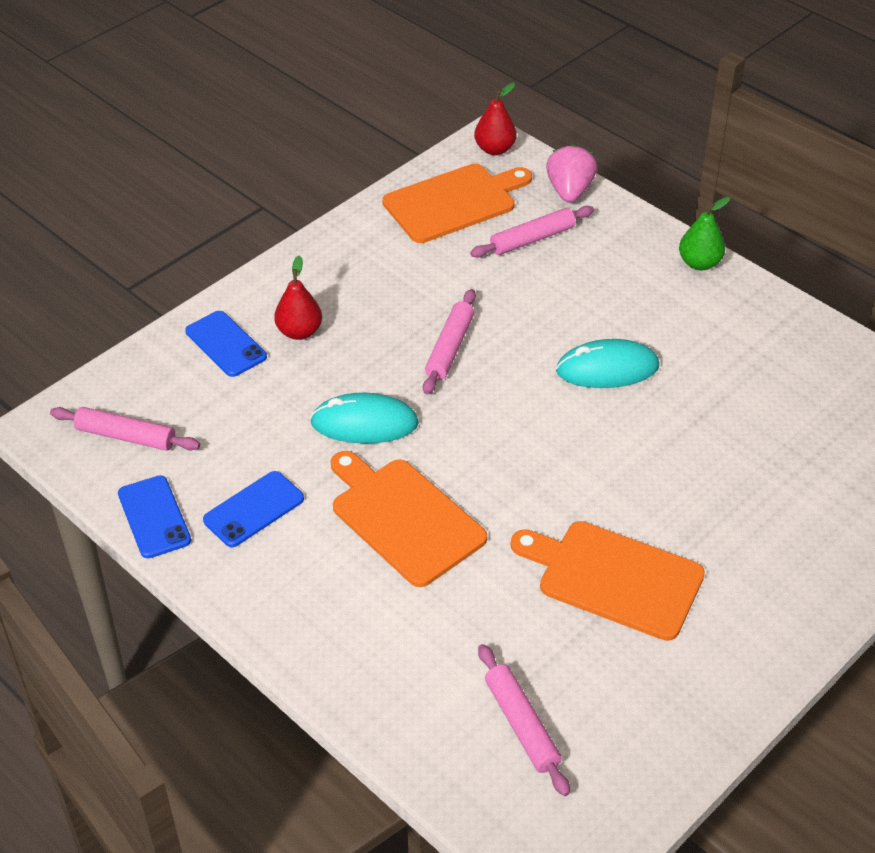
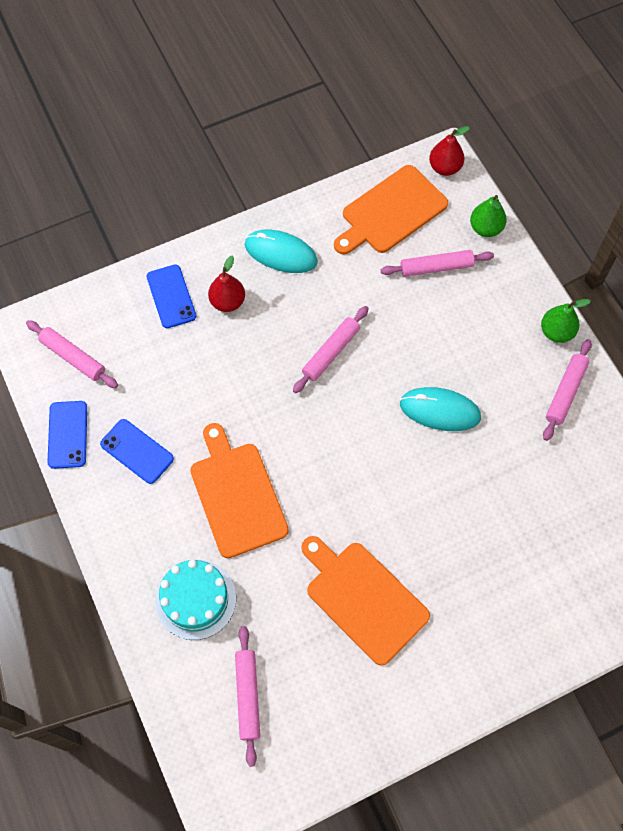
camera: 20 degrees right, 20 degrees up
blue phone [203,471,304,547] -> blue phone turned 60 degrees clockwise [100,419,174,484]
turquoise mouse [310,393,419,444] -> turquoise mouse moved to [245,230,318,273]
orange cutting board [382,164,532,243] -> orange cutting board turned 150 degrees clockwise [334,165,448,255]
pink strawberry [546,144,597,203] -> green pear [470,195,507,237]
none -> turquoise cake [155,560,236,640]
none -> pink rolling pin [543,339,592,441]

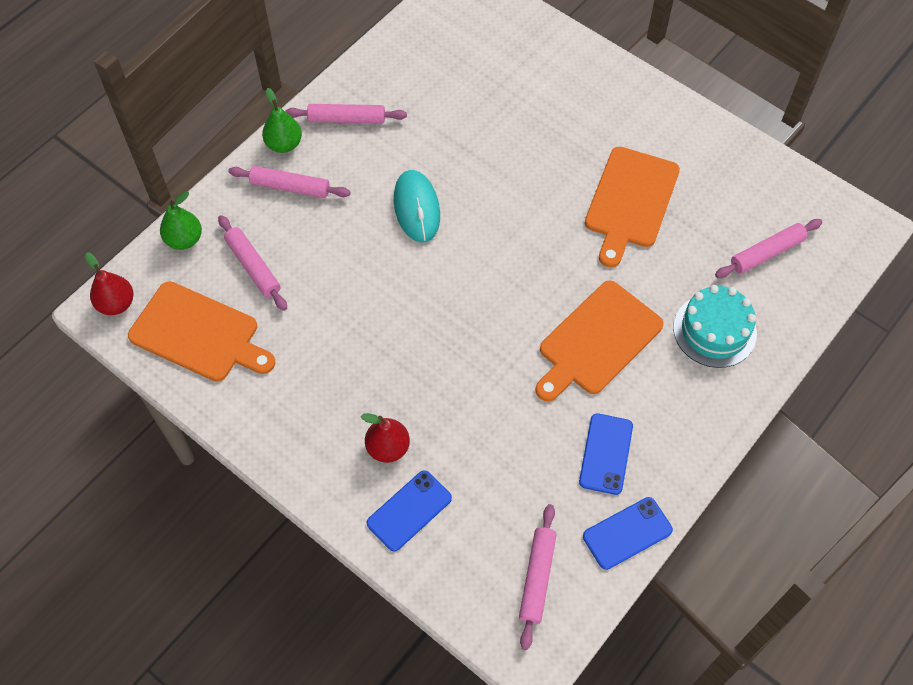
camera: 115 degrees left, 5 degrees down
turquoise mouse [245,230,318,273] -> none
pink rolling pin [293,306,369,393] -> pink rolling pin moved to [228,166,351,198]

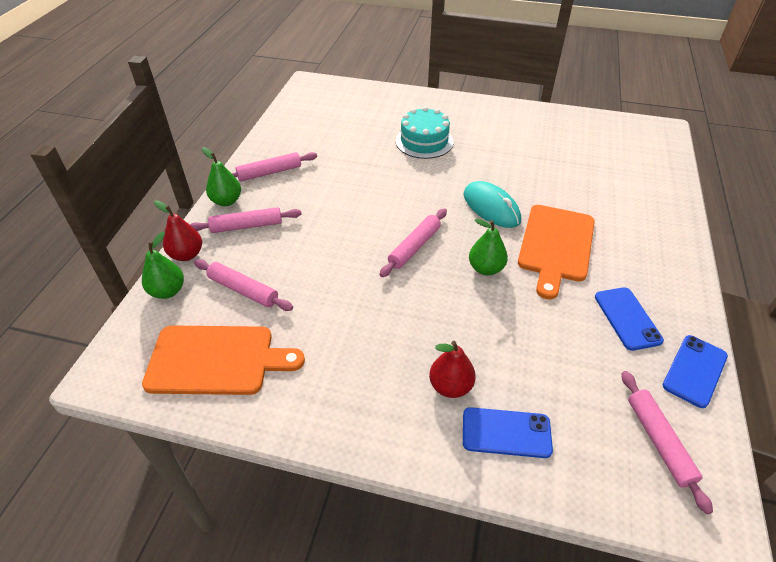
camera: 25 degrees left, 15 degrees down
red pear [85,252,134,315] -> red pear moved to [154,200,202,261]
blue phone [367,470,452,551] -> blue phone turned 75 degrees clockwise [463,407,553,458]
turquoise mouse [394,170,440,243] -> turquoise mouse moved to [464,181,521,228]
orange cutting board [585,147,680,267] -> none
turquoise cake [673,285,757,368] -> turquoise cake moved to [395,106,454,159]
pink rolling pin [715,219,822,278] -> pink rolling pin moved to [379,208,447,277]
none -> green pear [469,219,508,276]

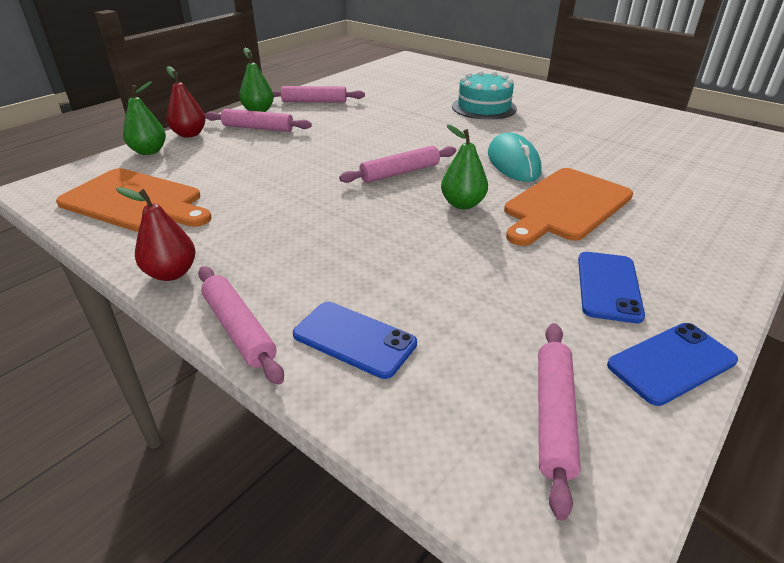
camera: 25 degrees right, 10 degrees down
pink rolling pin [194,259,293,311] -> pink rolling pin moved to [198,266,284,384]
red pear [429,341,476,398] -> red pear moved to [116,187,196,281]

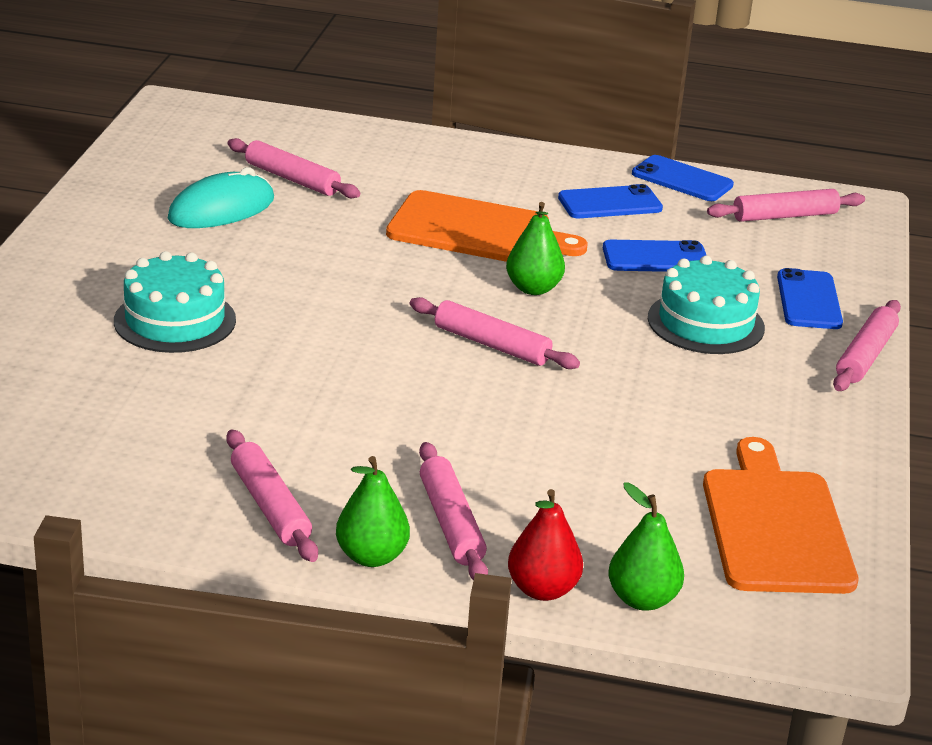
camera: 120 degrees left, 5 degrees down
red pear [116,187,196,281] -> none
turquoise mouse [488,133,542,182] -> turquoise mouse moved to [168,167,274,228]
none -> pink rolling pin [227,138,360,198]
none -> blue phone [603,240,707,272]
none -> turquoise cake [648,256,765,354]

